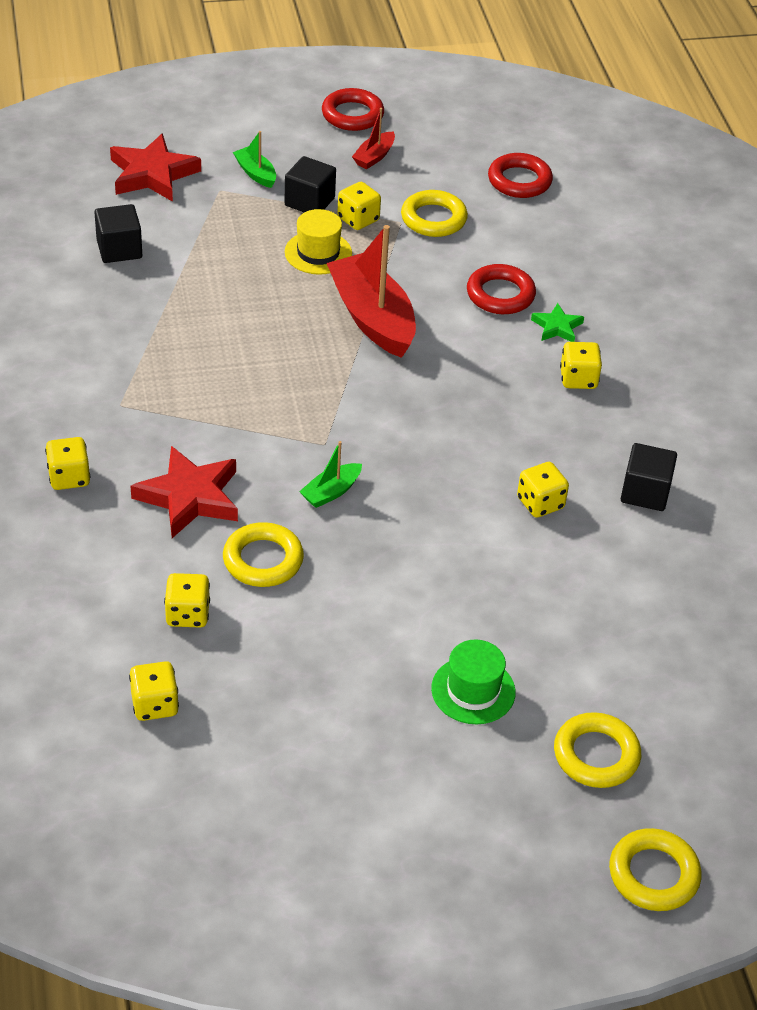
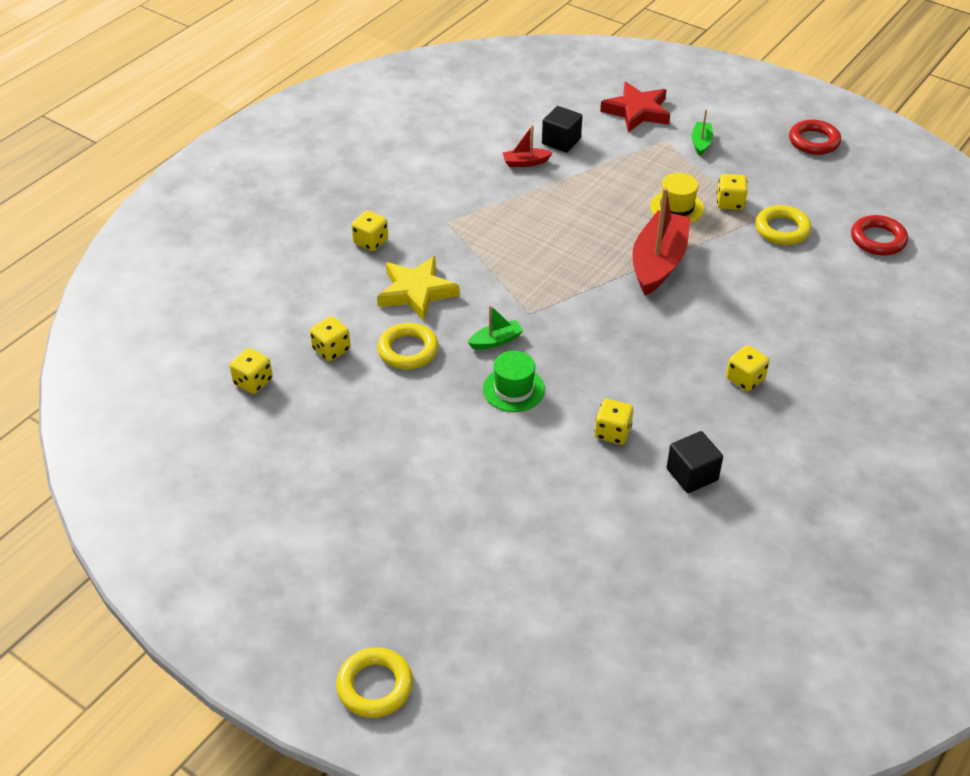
camera: 50 degrees right, 0 degrees up
red star [131,446,238,538] -> yellow star [377,256,459,321]
black cube [284,156,336,212] -> none
green boat [299,441,362,508] -> green boat turned 150 degrees clockwise [468,305,523,350]
red boat [352,108,395,169] -> red boat moved to [503,125,553,167]
green hat [431,639,516,724] -> green hat moved to [483,351,545,412]
red ring [467,264,536,314] -> none
green star [531,303,584,342] -> none
yellow ring [554,712,641,788] -> none

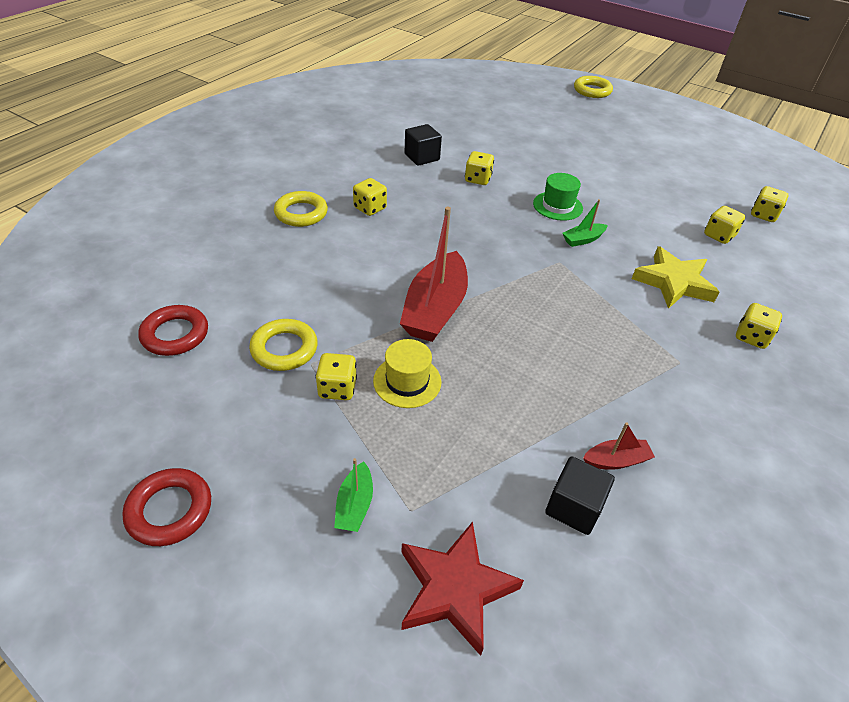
camera: 175 degrees right, 0 degrees up
yellow ring [377,323,438,369] -> yellow ring moved to [274,191,328,227]

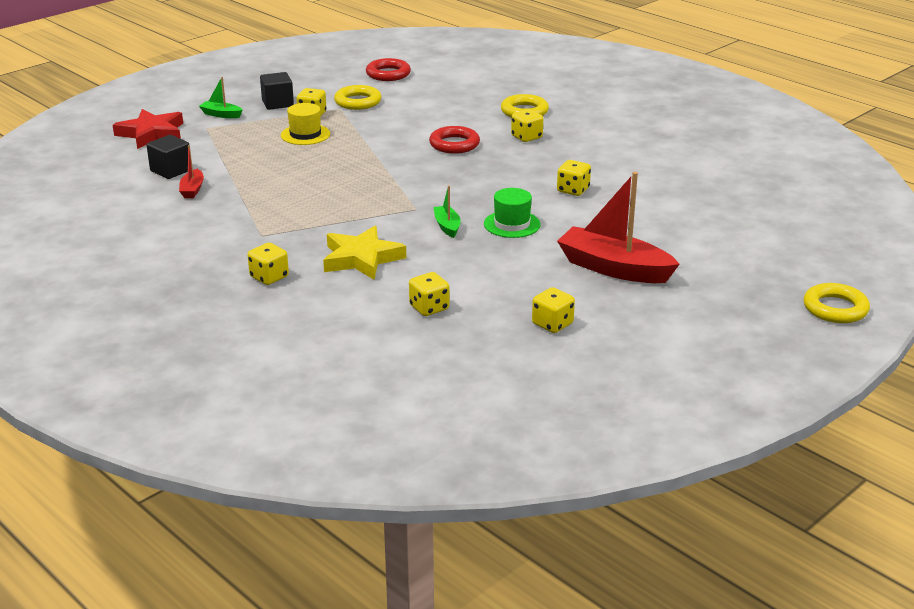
camera: 105 degrees right, 15 degrees down
red ring [122,468,211,546] -> red ring moved to [429,126,480,154]
red boat [400,207,468,342] -> red boat moved to [557,172,680,283]
black cube [405,124,442,166] -> black cube moved to [260,72,294,110]
yellow dice [751,186,789,222] -> yellow dice moved to [532,287,575,333]

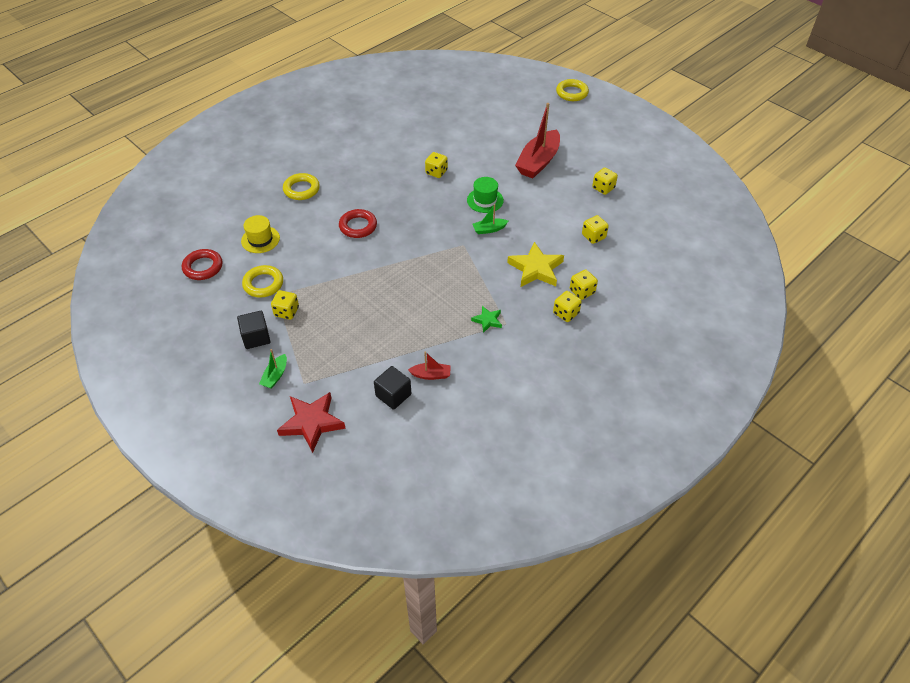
camera: 90 degrees left, 20 degrees up
yellow hat [281,103,330,145] -> yellow hat moved to [241,215,280,253]
yellow dice [511,109,543,142] -> yellow dice moved to [570,269,598,300]
none -> green star [471,306,502,333]

